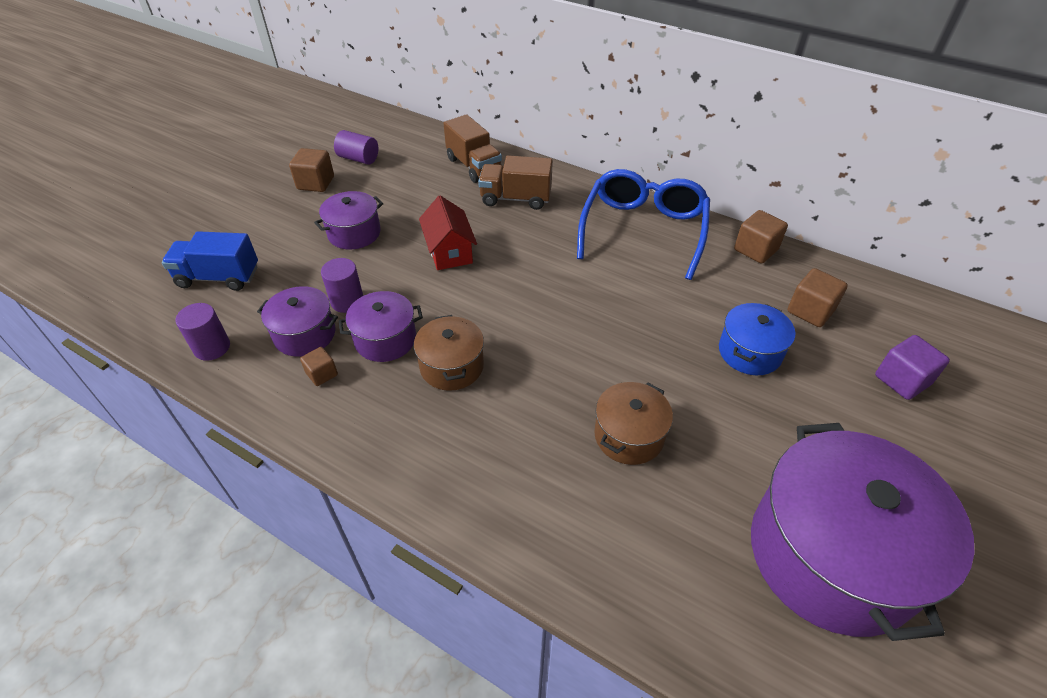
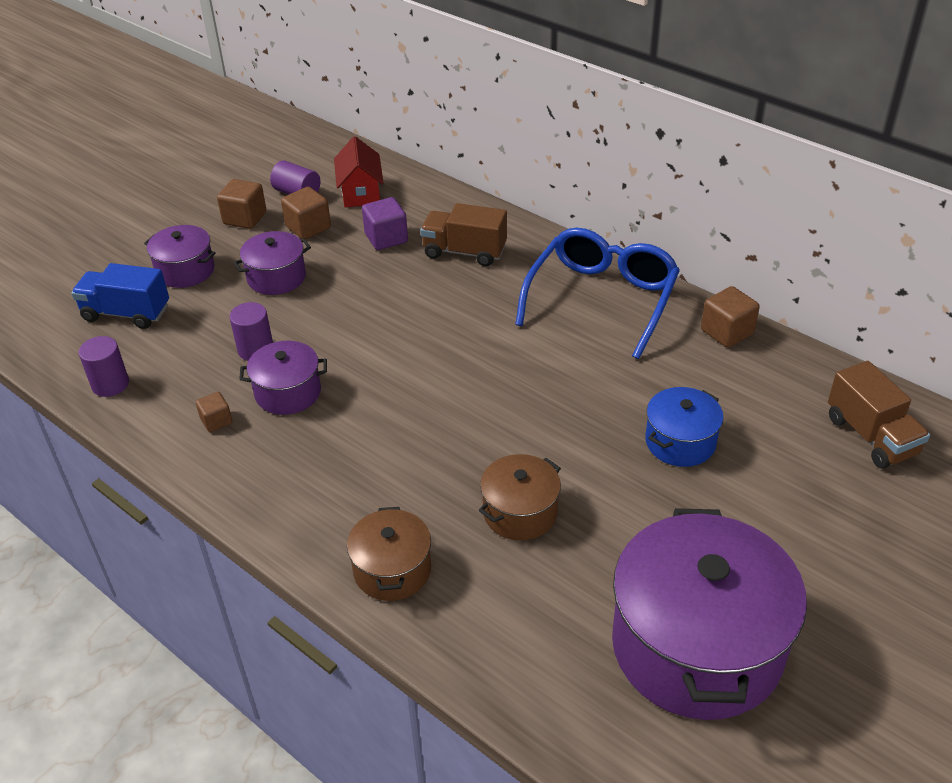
camera: 10 degrees right, 5 degrees down
purple pot [257,286,338,357] -> purple pot moved to [144,225,216,288]
brown pot [414,315,484,391] -> brown pot moved to [347,507,431,601]
red house [419,196,477,270] -> red house moved to [334,136,384,208]
brown truck [443,114,502,183] -> brown truck moved to [828,361,930,469]
brown cube [788,268,848,327] -> brown cube moved to [281,186,331,240]
purple cube [875,335,950,400] -> purple cube moved to [362,197,408,250]

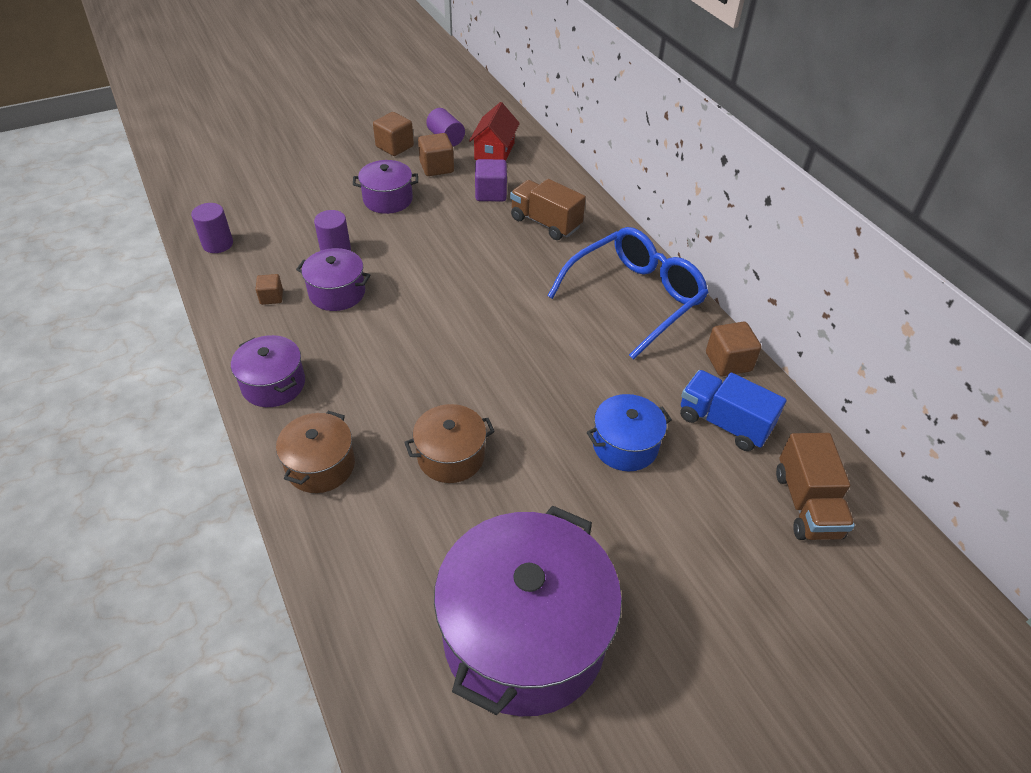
camera: 20 degrees right, 5 degrees up
blue truck [71,263,169,329] -> blue truck moved to [680,370,786,451]
purple pot [144,225,216,288] -> purple pot moved to [231,335,305,407]

